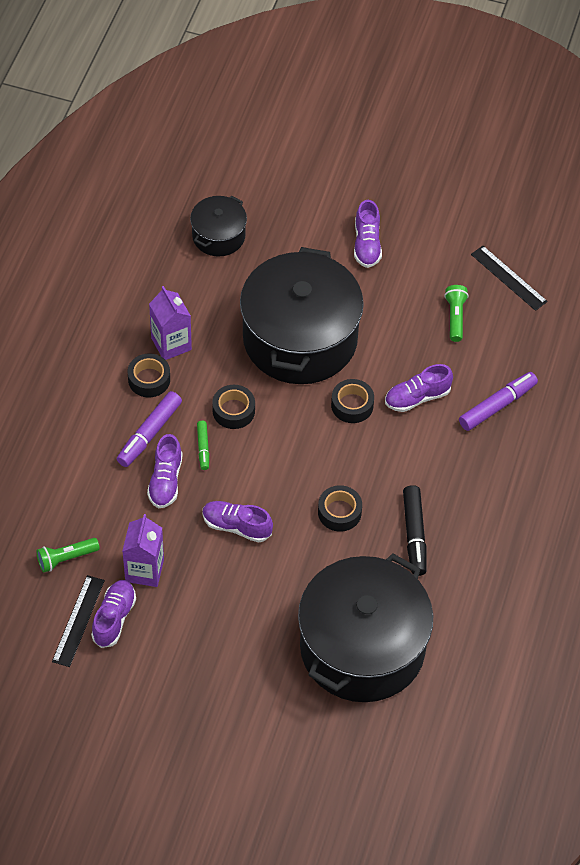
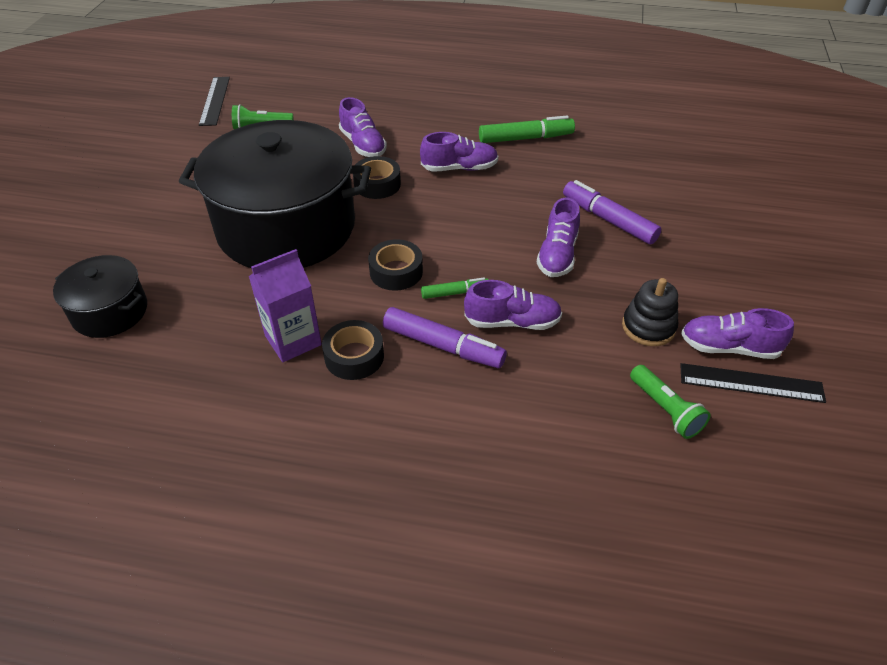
camera: 95 degrees left, 10 degrees down
purple carton [122,514,164,587] -> black stacking toy [622,278,678,346]
black pot [298,553,433,702] -> none
black tape [318,485,362,532] -> none
purple shoe [354,200,382,268] -> purple shoe moved to [420,132,498,172]
black marker [403,485,426,576] -> green marker [479,116,575,143]
purple marker [459,372,538,431] -> purple marker moved to [563,180,661,244]
black ruler [471,246,548,311] -> black ruler turned 45 degrees counterclockwise [199,77,230,126]

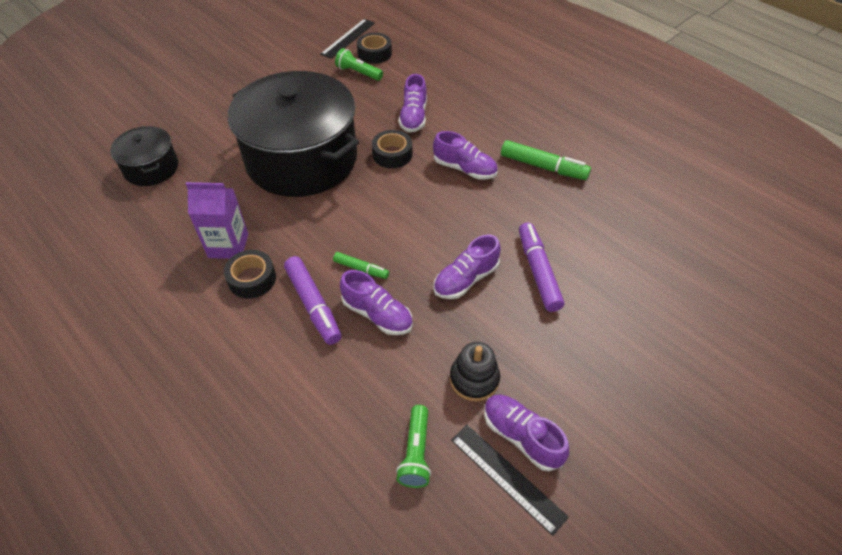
camera: 35 degrees right, 5 degrees up
black tape [368,239,423,291] -> black tape moved to [357,33,392,64]

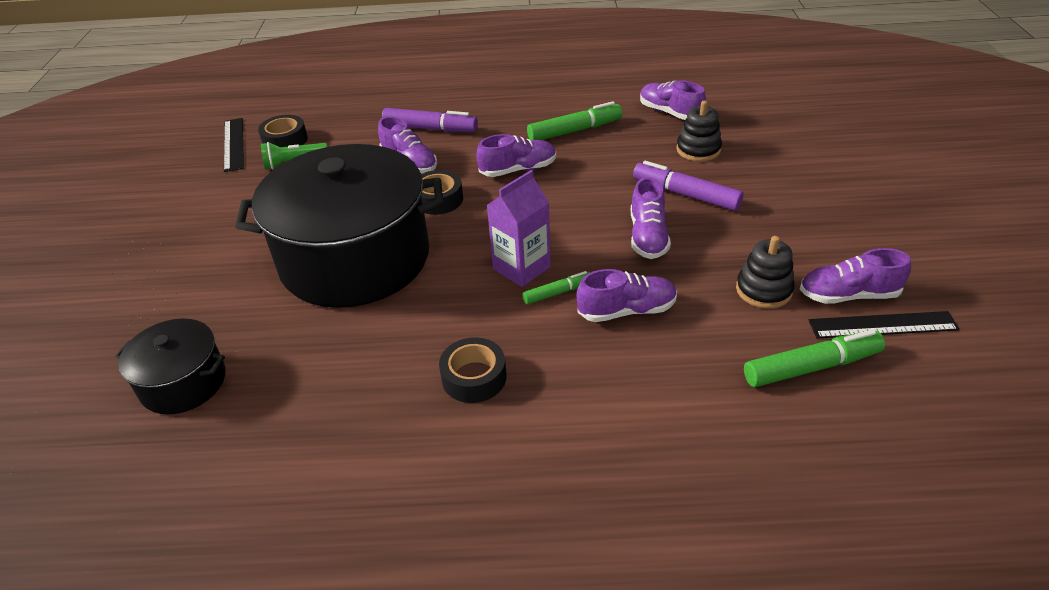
camera: 45 degrees left, 10 degrees down
purple carton [186,182,248,259] -> purple carton moved to [487,170,551,287]
purple marker [284,256,342,345] -> purple marker moved to [382,108,478,132]
green flashlight [396,405,431,488] -> green marker [744,330,885,387]
none -> purple shoe [640,80,706,120]
none -> black stacking toy [676,101,722,162]

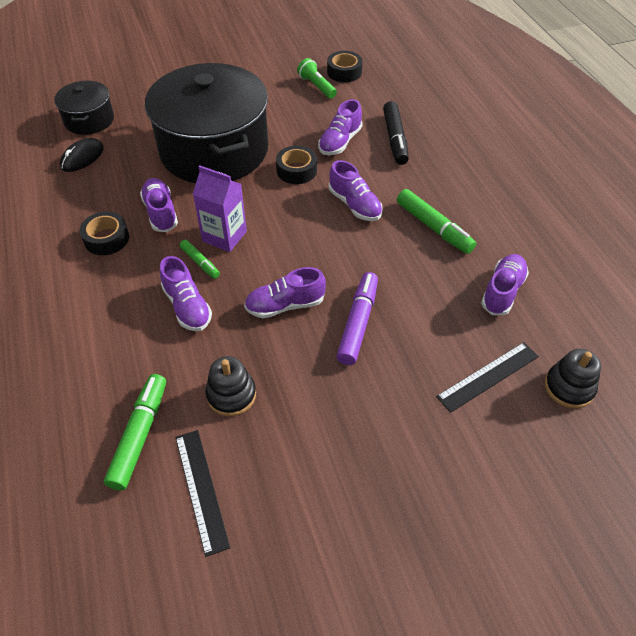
camera: 70 degrees right, 10 degrees up
black ruler [224,118,244,172] -> black ruler moved to [436,342,539,413]
purple marker [382,108,478,132] -> black marker [383,101,409,165]
black stacking toy [676,101,722,162] -> black stacking toy moved to [545,349,601,409]
green marker [744,330,885,387] -> green marker turned 135 degrees counterclockwise [104,374,166,491]
purple shoe [800,248,911,304] -> purple shoe moved to [140,178,178,232]
none -> black mouse [60,138,104,172]

